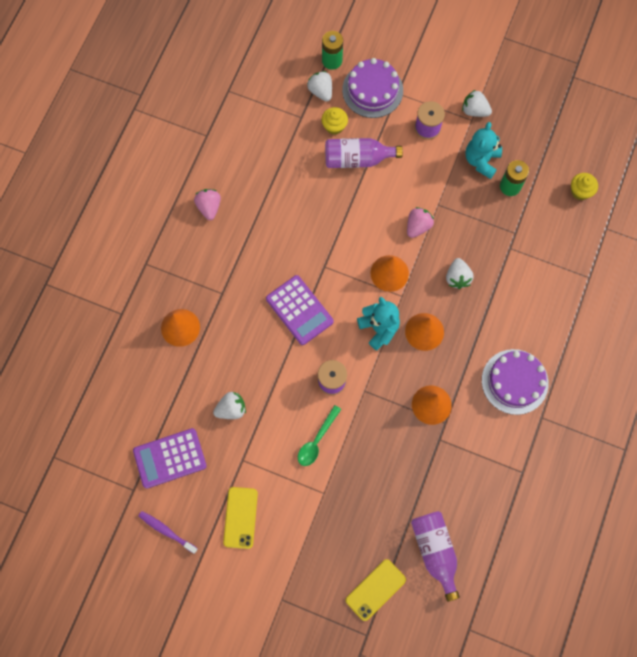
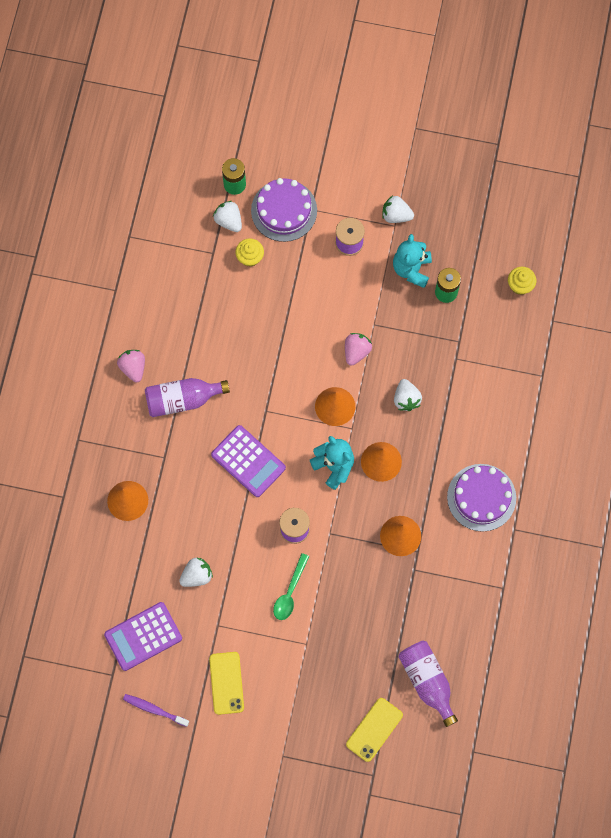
camera: 10 degrees left, 0 degrees up
purple bottle [325,138,403,168] -> purple bottle moved to [145,378,230,417]

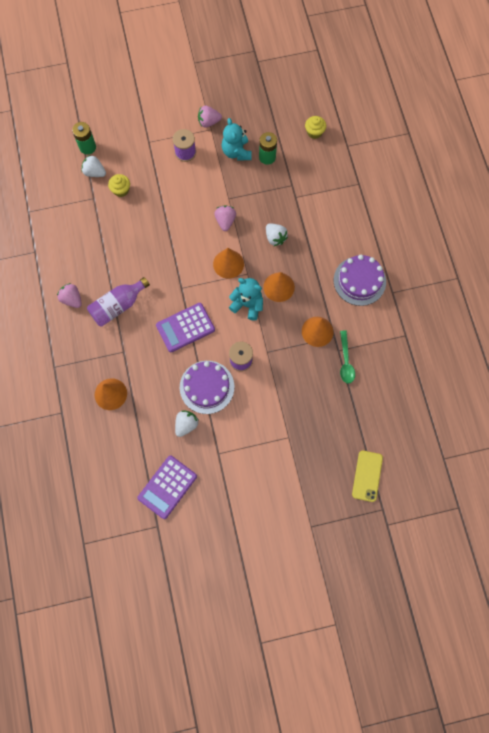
camera: 25 degrees left, 0 degrees up
purple toothbrush [123,694,189,727] -> none
yellow phone [209,652,244,715] -> none
purple calculator [211,425,286,497] -> purple calculator turned 135 degrees clockwise [156,303,215,352]
purple cake [251,178,317,242] -> purple cake moved to [180,361,234,414]
green spoon [273,553,309,620] -> green spoon moved to [340,331,355,384]
white strawberry [382,196,414,223] -> pink strawberry [198,106,222,128]
purple bottle [398,641,458,727] -> none

